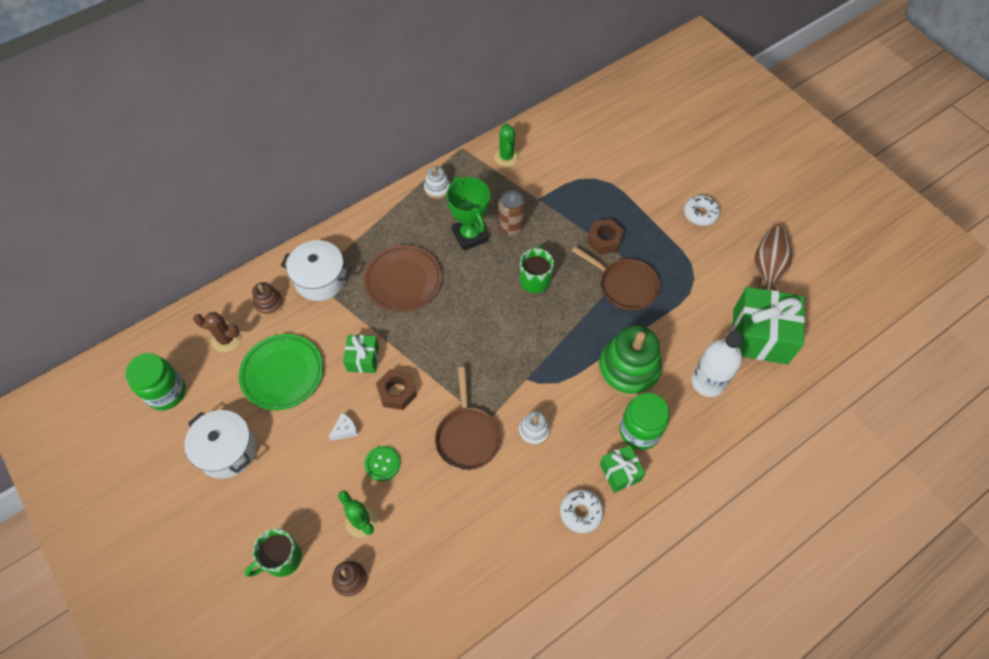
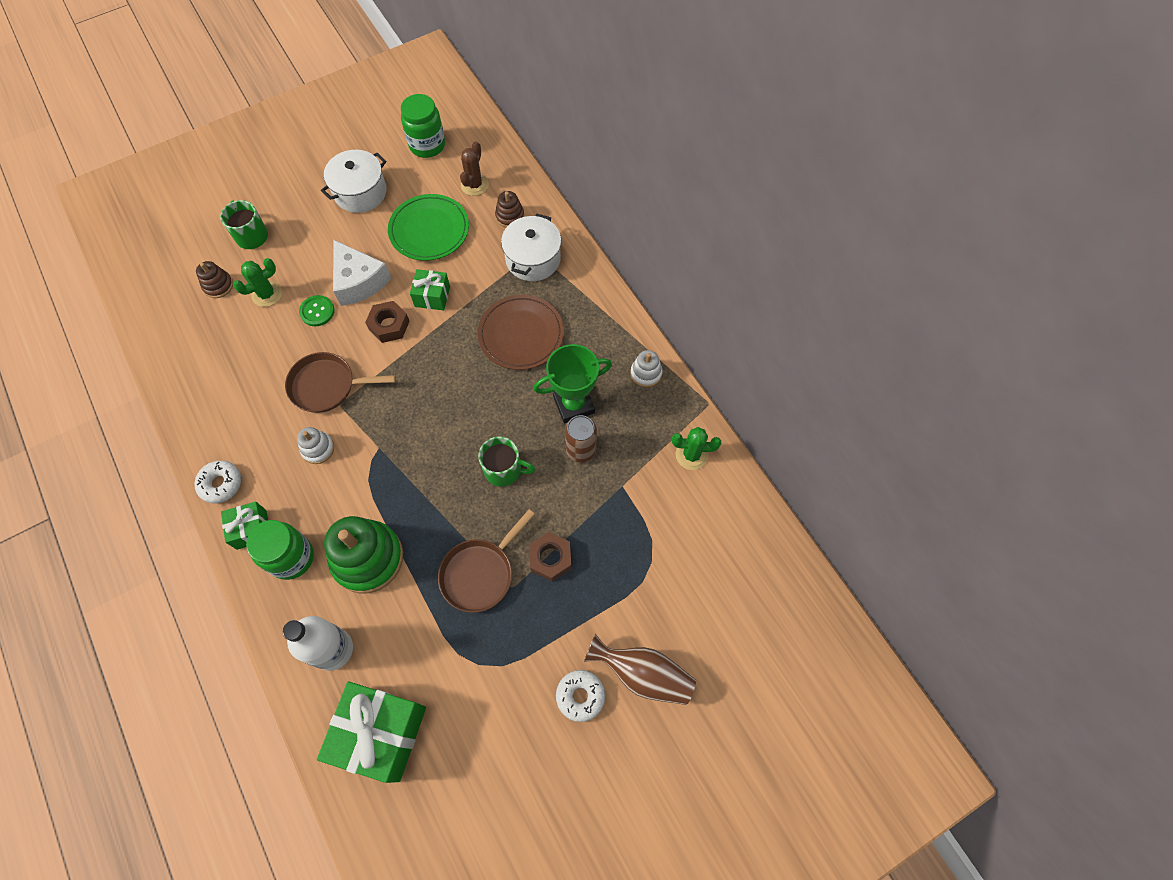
camera: 95 degrees right, 5 degrees up
white cheese [329,413,358,441] -> white cheese [333,240,391,306], size x2.27
brown vase [754,226,792,291] -> brown vase moved to [584,634,696,705]

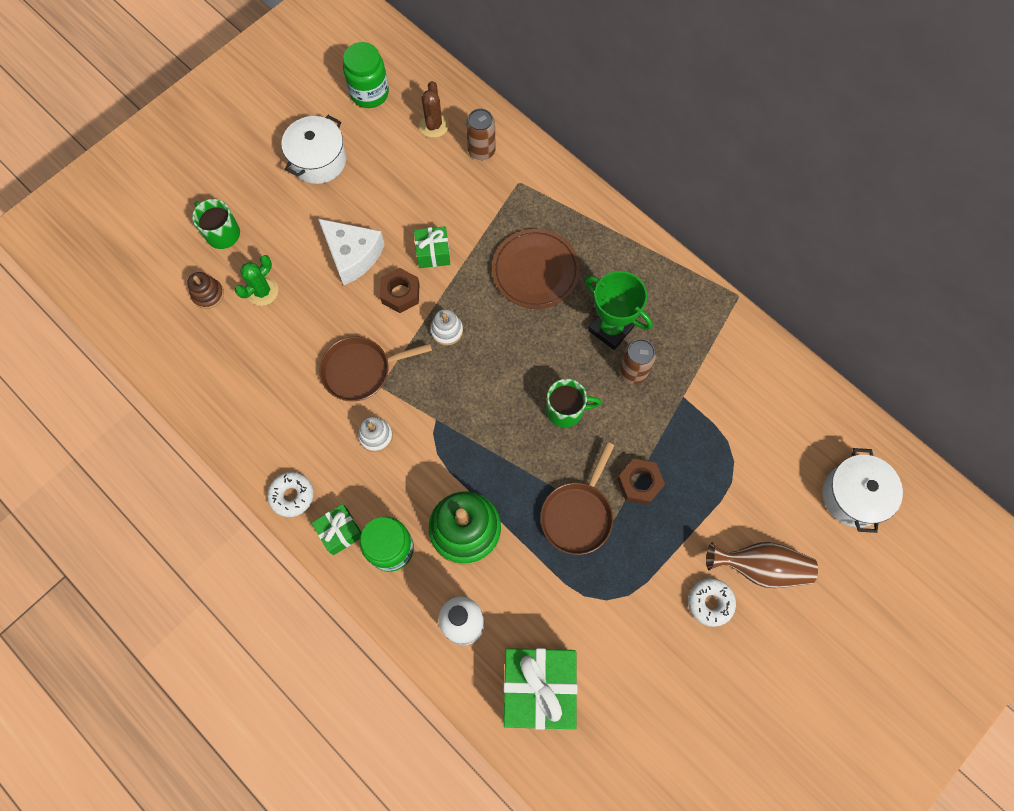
camera: 15 degrees left, 5 degrees up
green button [299,295,334,326] -> none
green plate [388,194,469,261] -> none
brown stacking toy [495,191,524,227] -> brown can [466,109,496,160]
white pot [501,214,561,281] -> white pot moved to [823,448,903,533]
green trophy [533,344,612,424] -> green trophy turned 75 degrees clockwise [585,271,653,350]
white stacking toy [631,350,663,387] -> white stacking toy moved to [430,309,463,346]
green cactus [672,427,721,470] -> none

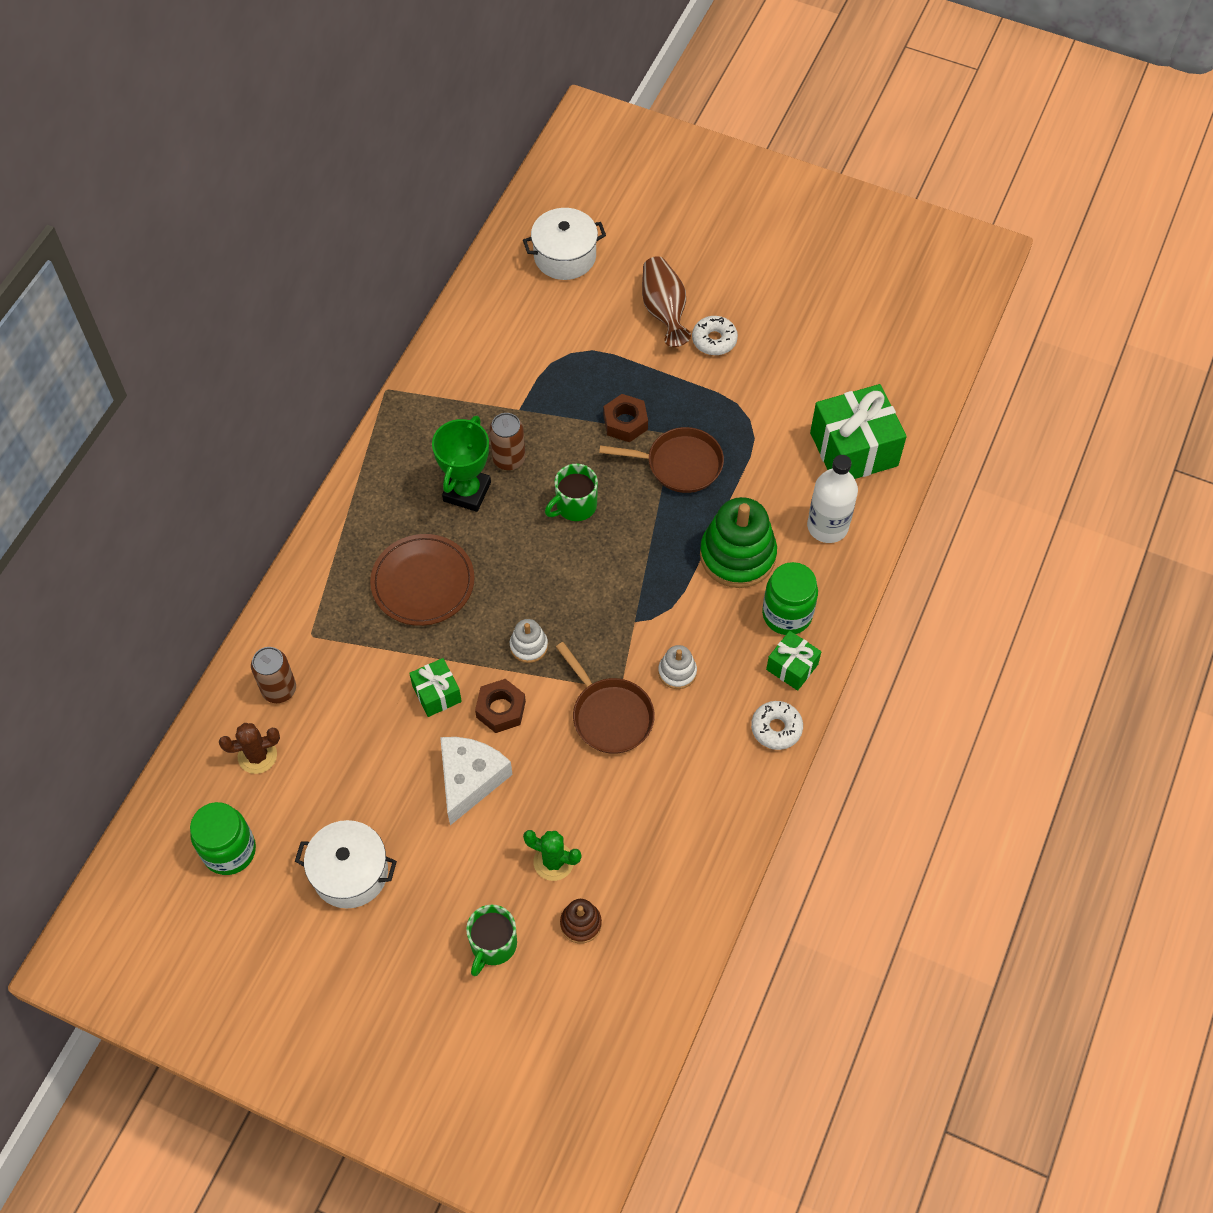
camera: 110 degrees left, 10 degrees down
green mug [546,379,602,427] -> green mug turned 105 degrees counterclockwise [545,464,598,521]

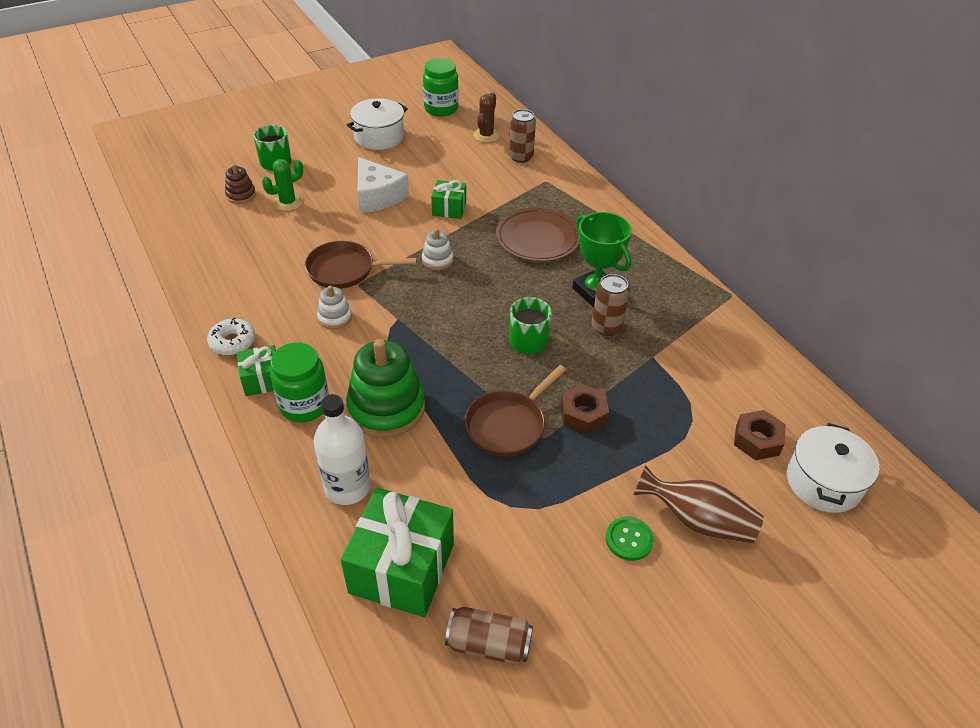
camera: 125 degrees right, 15 degrees down
brown nut [475,679,526,733] -> brown nut moved to [734,410,786,460]
white donut [692,316,738,355] -> green button [606,516,654,561]
none -> brown can [445,607,533,665]

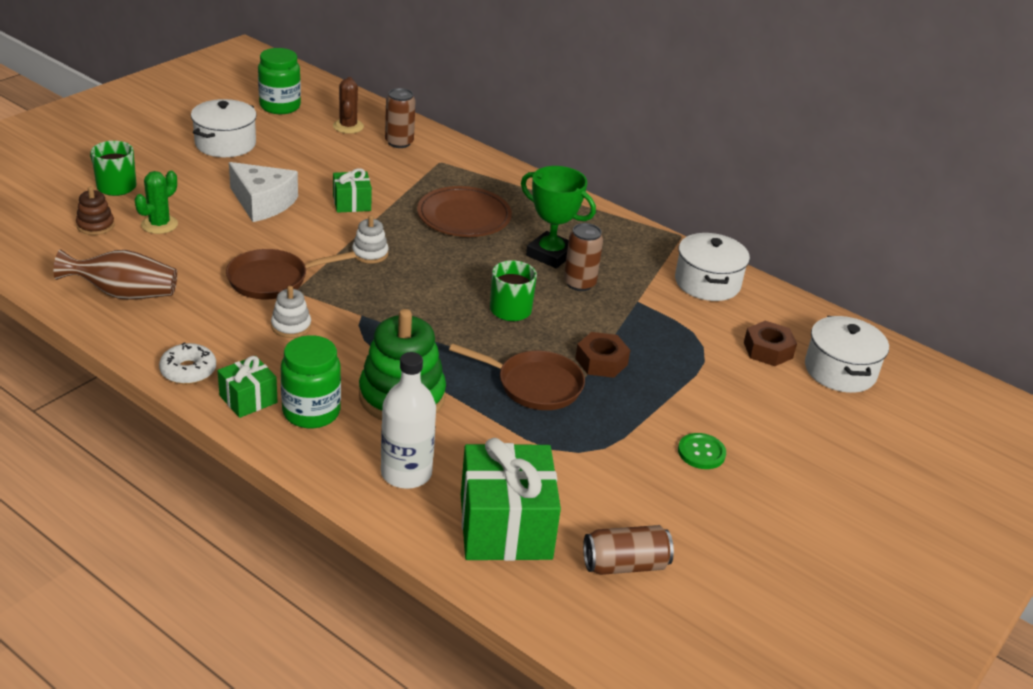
camera: 25 degrees left, 10 degrees down
brown pan [465,365,566,456] -> brown pan turned 90 degrees counterclockwise [449,343,585,410]
brown vase [634,465,764,543] -> brown vase moved to [54,249,177,300]
none -> white pot [675,233,750,301]

